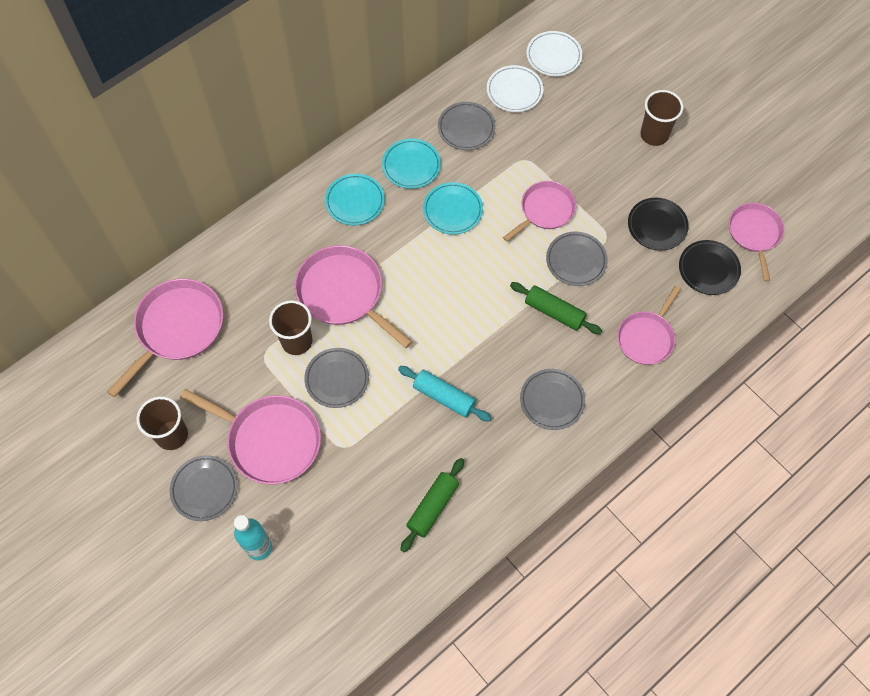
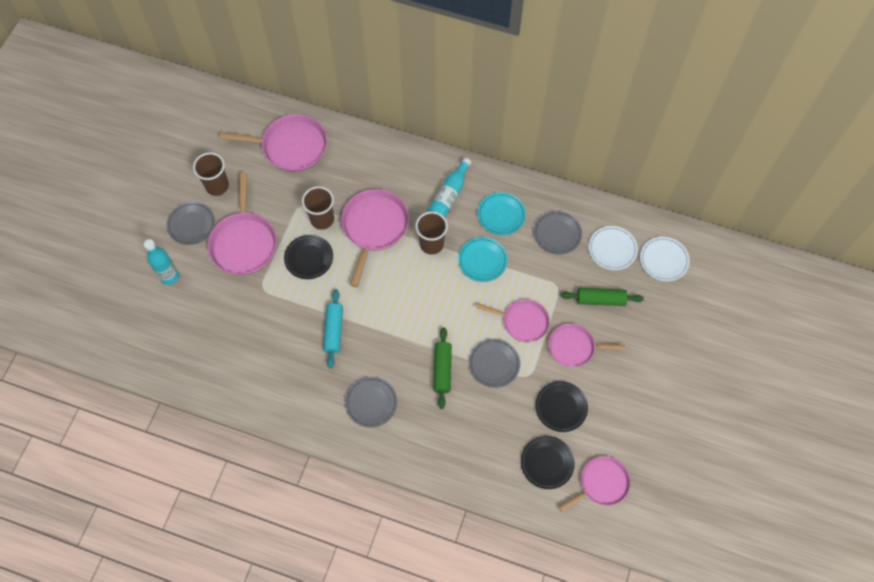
camera: 60 degrees right, 0 degrees up
grey plate [304,348,369,408] -> black plate [284,235,333,279]
turquoise plate [325,174,385,226] -> turquoise bottle [427,158,471,217]
green rolling pin [400,458,464,552] -> green rolling pin moved to [561,288,644,306]
pink pan [617,286,681,365] -> pink pan moved to [549,324,625,367]
brown cup [640,90,683,146] -> brown cup moved to [415,212,448,255]

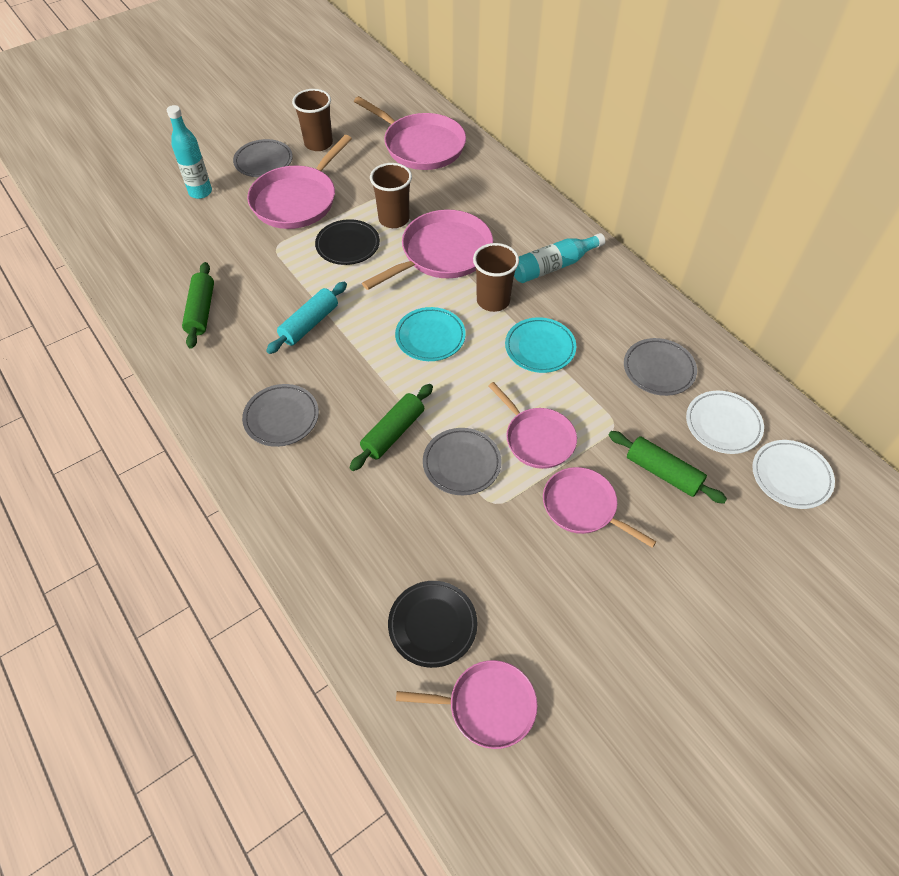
camera: 35 degrees right, 10 degrees down
turquoise plate [478,193,526,235] -> turquoise plate moved to [395,307,466,361]
black plate [535,381,588,432] -> none
none -> green rolling pin [182,262,214,349]

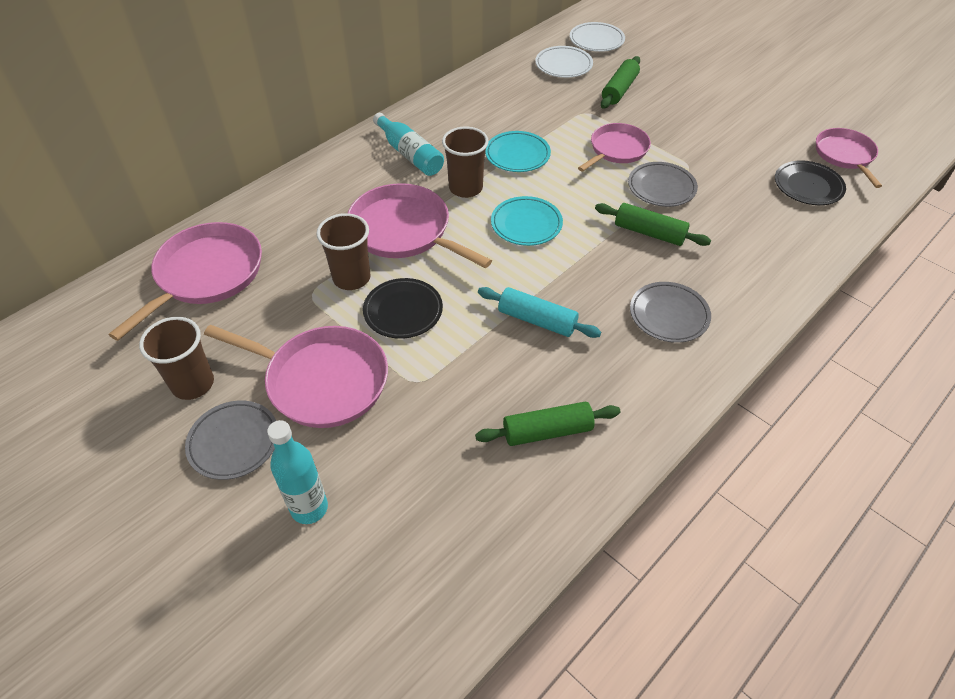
camera: 100 degrees left, 5 degrees down
pink pan [543,467,657,548] -> none
grey plate [624,338,697,396] -> none

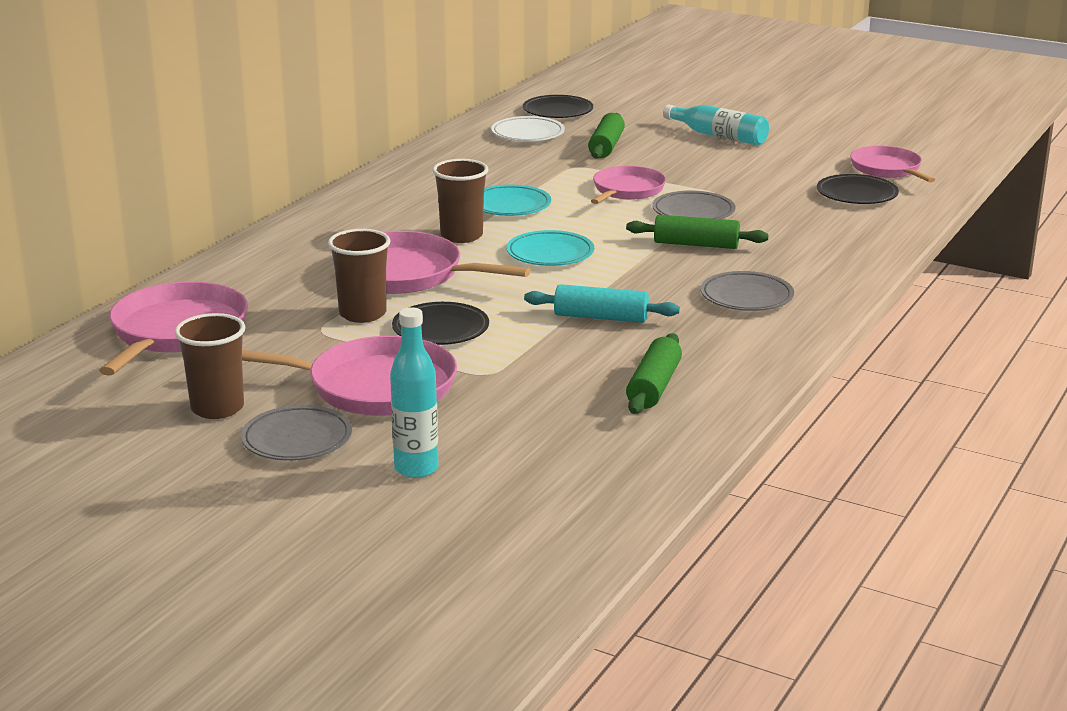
camera: 15 degrees left, 25 degrees down
turquoise bottle [373,113,444,176] -> turquoise bottle moved to [663,105,769,146]
green rolling pin [475,402,621,446] -> green rolling pin turned 45 degrees counterclockwise [626,333,682,414]
white plate [570,22,625,52] -> black plate [523,95,593,118]

